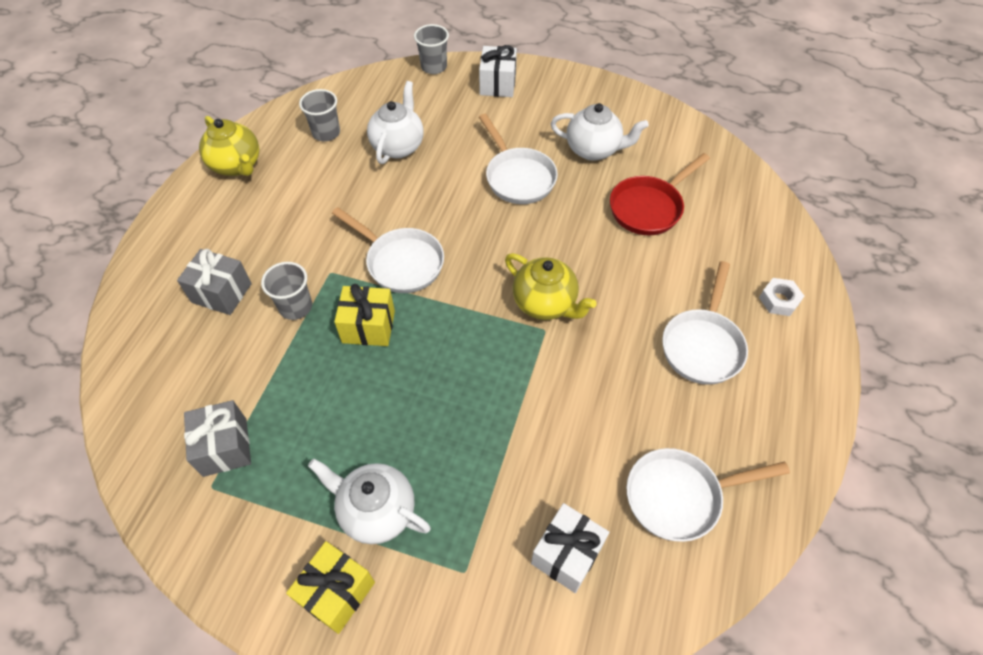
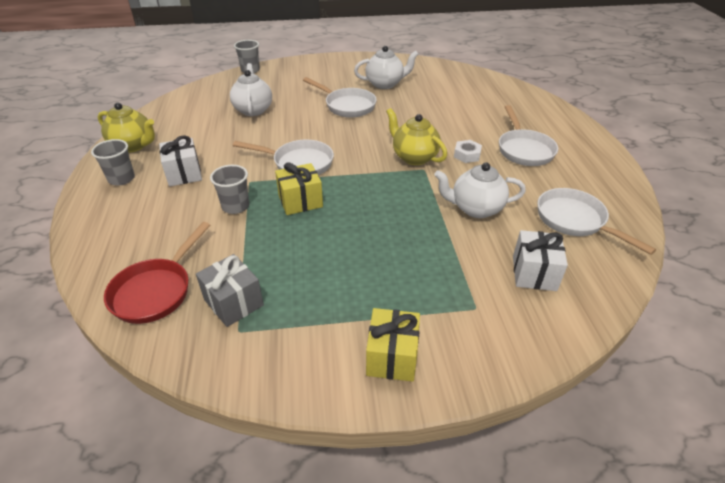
camera: 25 degrees left, 15 degrees down
grey gift [177,249,252,315] -> none
grey cup [299,89,340,141] -> grey cup moved to [91,139,135,186]
white teapot [308,459,431,544] -> white teapot moved to [434,162,526,218]
white gift [479,45,517,97] -> white gift moved to [159,135,202,187]
yellow teapot [505,253,597,320] -> yellow teapot turned 150 degrees counterclockwise [386,108,447,165]
red pan [610,153,710,235] -> red pan moved to [104,222,210,324]
white pan [626,448,790,542] -> white pan turned 90 degrees clockwise [537,188,656,255]
white nut [759,278,804,316] -> white nut moved to [454,140,482,163]

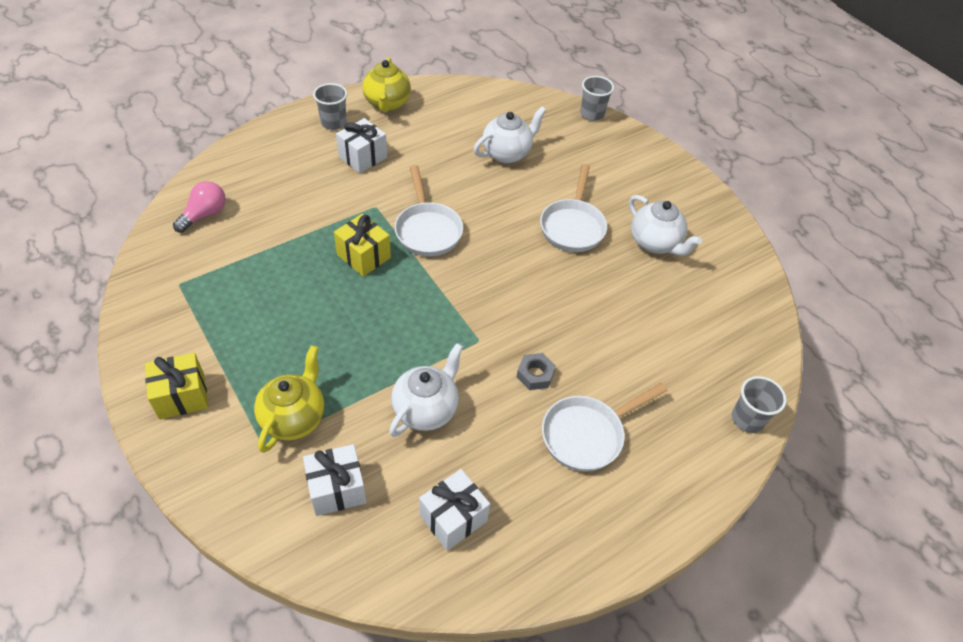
camera: 60 degrees right, 10 degrees up
red pan [104,222,210,324] -> pink light bulb [173,181,226,233]
grey gift [196,254,264,327] -> none
grey cup [210,165,249,214] -> grey cup moved to [732,376,787,433]
yellow teapot [386,108,447,165] -> yellow teapot moved to [254,345,325,453]
white teapot [434,162,526,218] -> white teapot turned 60 degrees clockwise [389,343,463,437]
white nut [454,140,482,163] -> grey nut [517,353,556,390]
white pan [537,188,656,255] -> white gift [419,469,490,551]

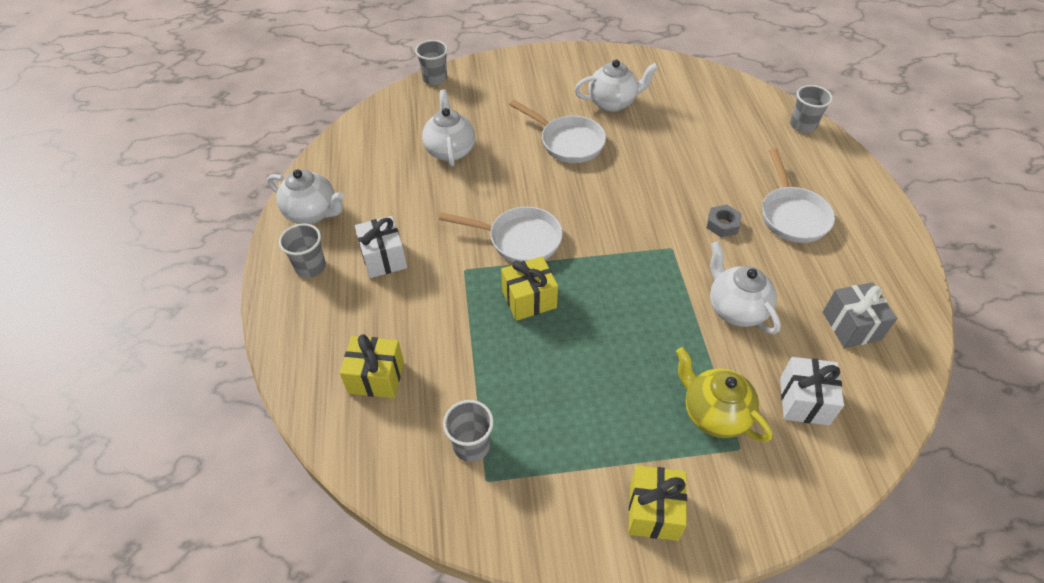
camera: 60 degrees left, 0 degrees up
pink light bulb [173,181,226,233] -> none
yellow teapot [363,57,411,112] -> white teapot [267,169,344,224]
white gift [419,469,490,551] -> grey gift [823,282,897,348]
none -> yellow gift [340,334,404,398]
none -> grey cup [443,400,494,462]

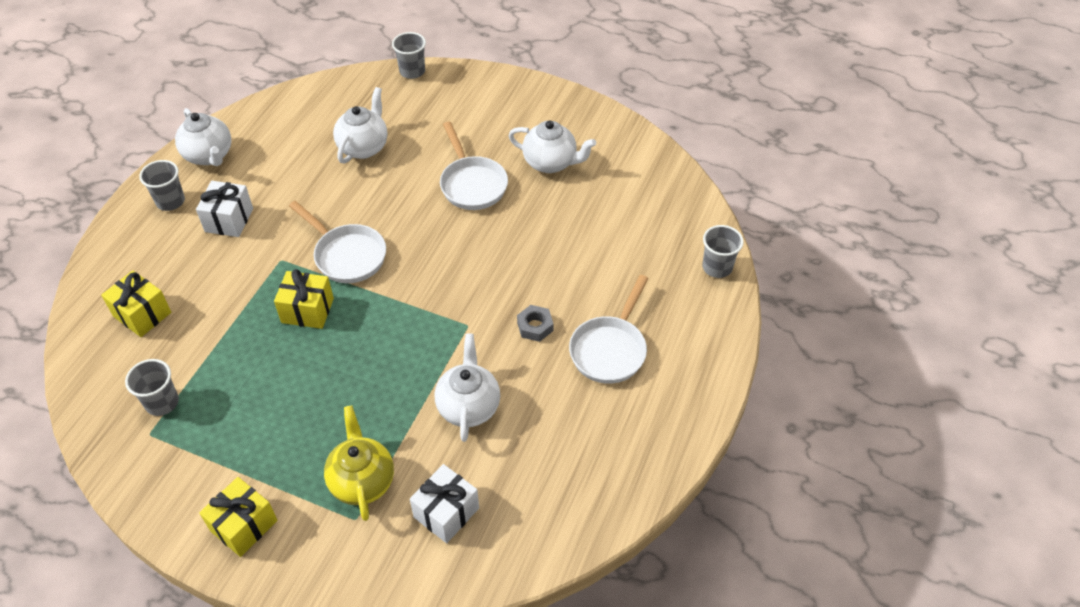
camera: 30 degrees right, 0 degrees up
grey gift [823,282,897,348] -> none

